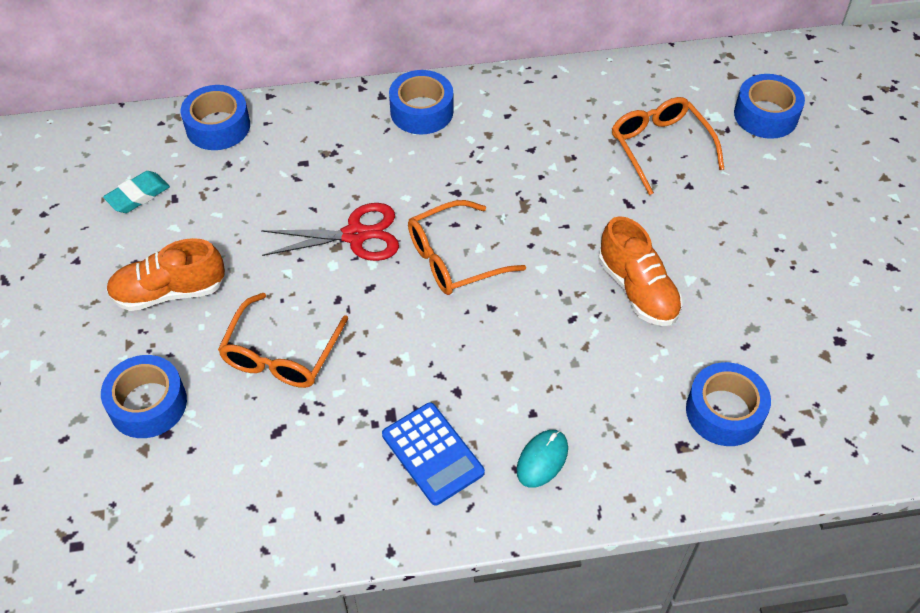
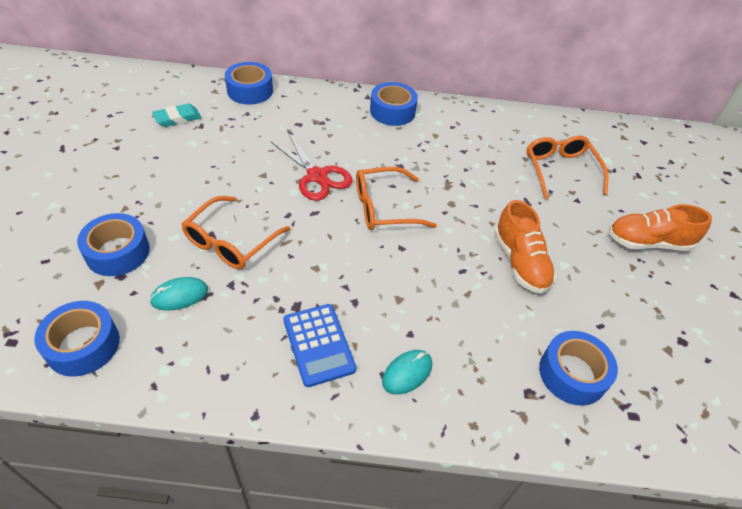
camera: 10 degrees right, 5 degrees down
orange shoe [106,238,225,311] -> orange shoe moved to [608,204,712,251]
red scissors [261,203,399,261] -> red scissors turned 45 degrees clockwise [271,134,353,201]
blue tape [734,74,805,139] -> blue tape moved to [34,301,120,376]
none -> turquoise mouse [150,277,208,311]

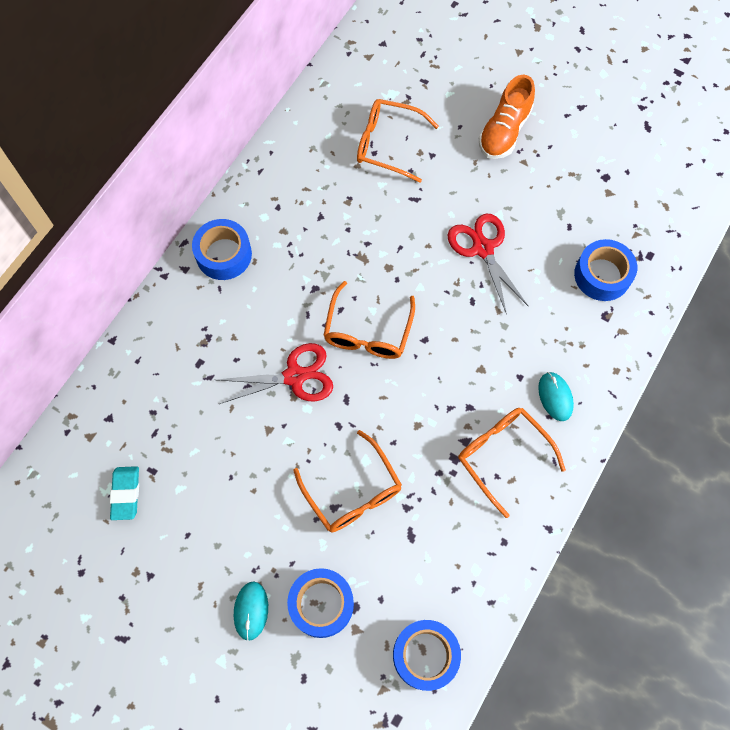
camera: 60 degrees left, 20 degrees up
turquoise mouse [150,277,208,311] -> turquoise mouse moved to [234,582,268,641]
blue tape [225,62,273,105] -> none
blue calculator [283,304,356,387] -> orange glasses [458,408,566,518]
orange shoe [494,200,556,294] -> red scissors [448,214,528,315]

